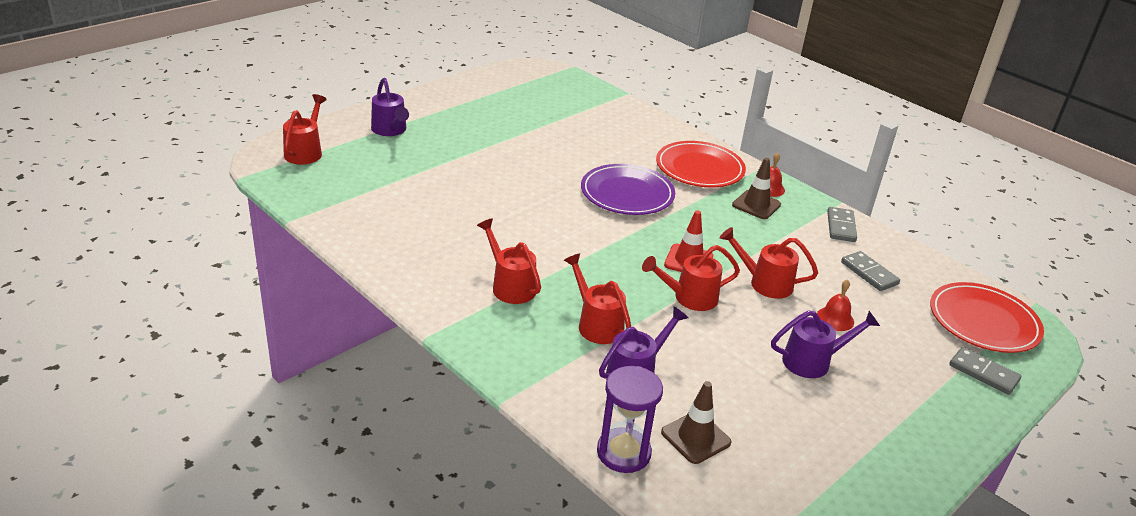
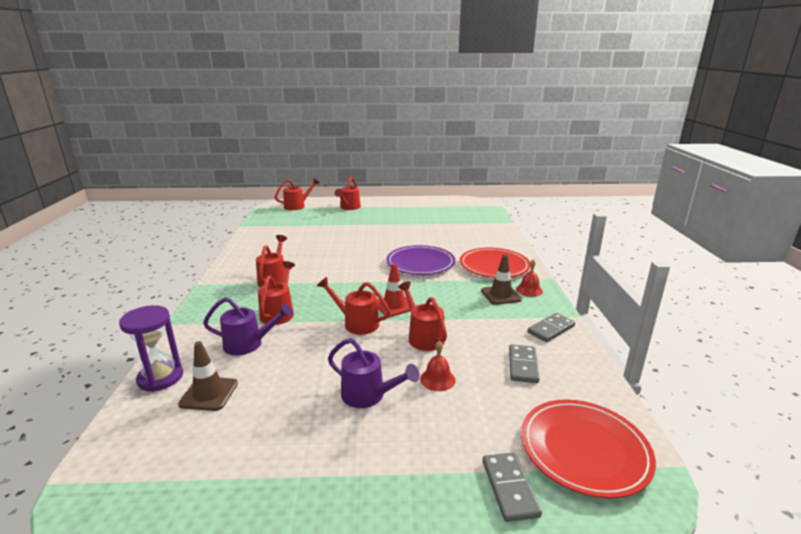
camera: 45 degrees right, 10 degrees down
purple watering can [371,78,409,136] -> red watering can [335,177,361,210]

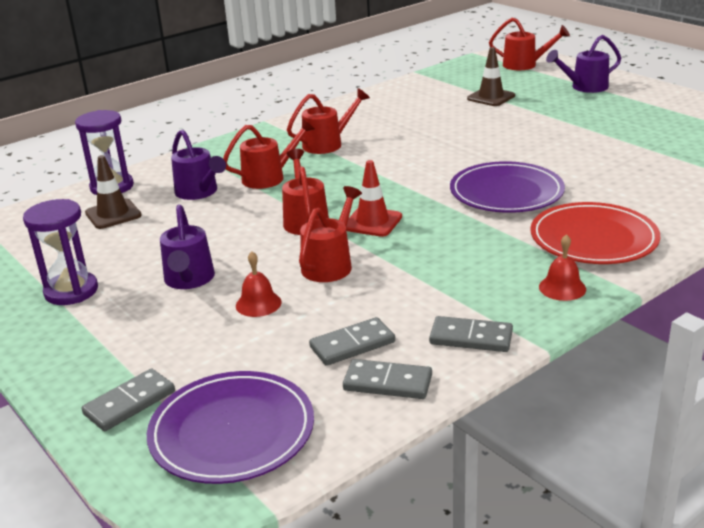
camera: 55 degrees right, 5 degrees up
red watering can [335,177,361,210] -> purple watering can [546,35,621,93]
brown traffic cone [481,254,522,305] -> brown traffic cone moved to [467,47,515,106]
red plate [521,399,656,498] -> purple plate [147,371,314,484]
none -> purple hourglass [23,199,98,305]
none -> grey domino [343,359,432,399]

